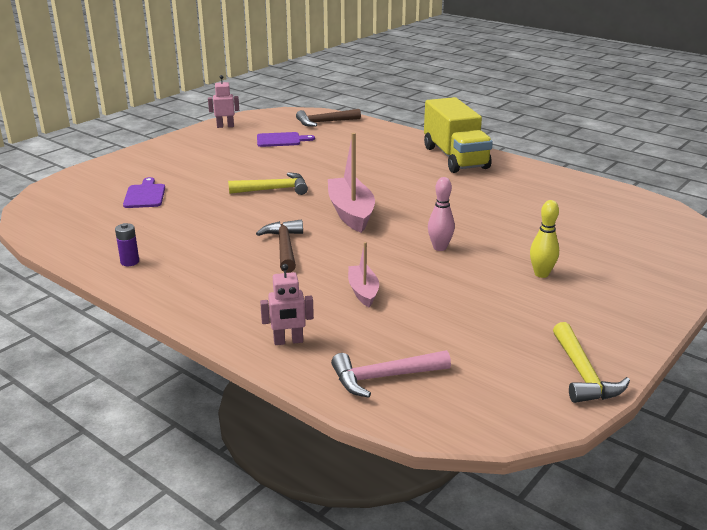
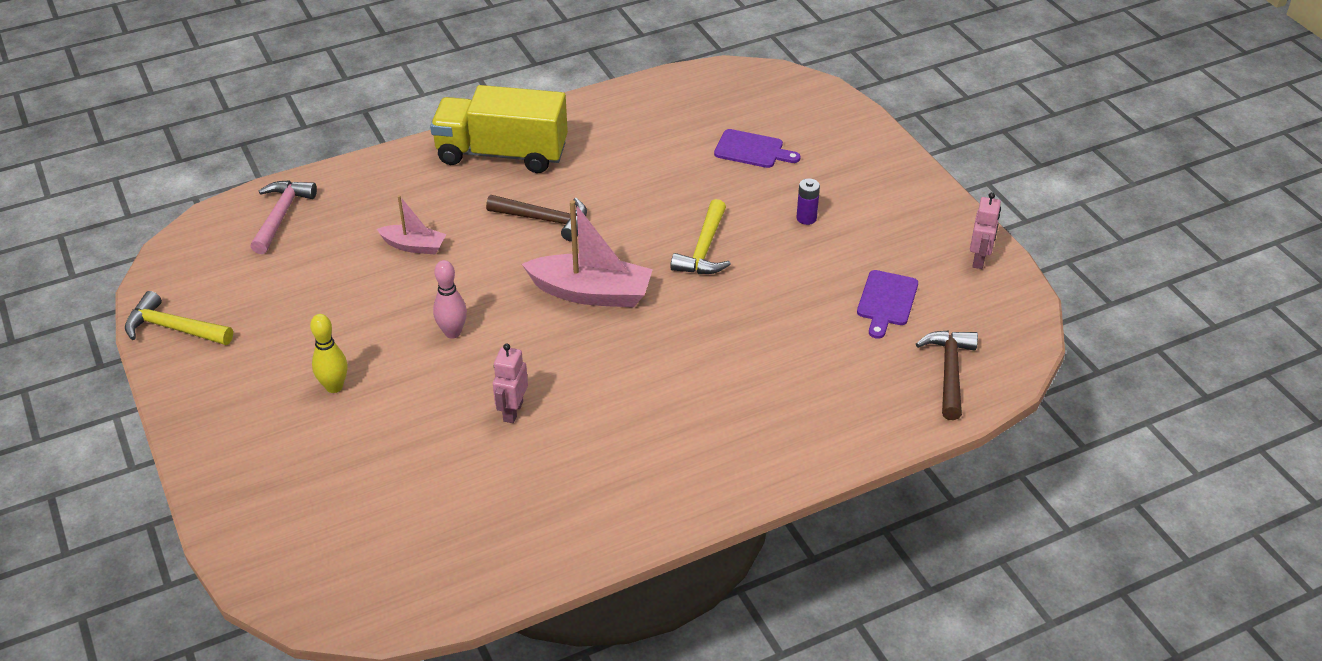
camera: 115 degrees right, 15 degrees up
purple battery [115,223,139,266] -> purple battery moved to [796,178,820,225]
pink robot [260,264,314,345] -> pink robot moved to [493,343,528,423]
yellow truck [424,97,493,173] -> yellow truck moved to [430,85,568,173]

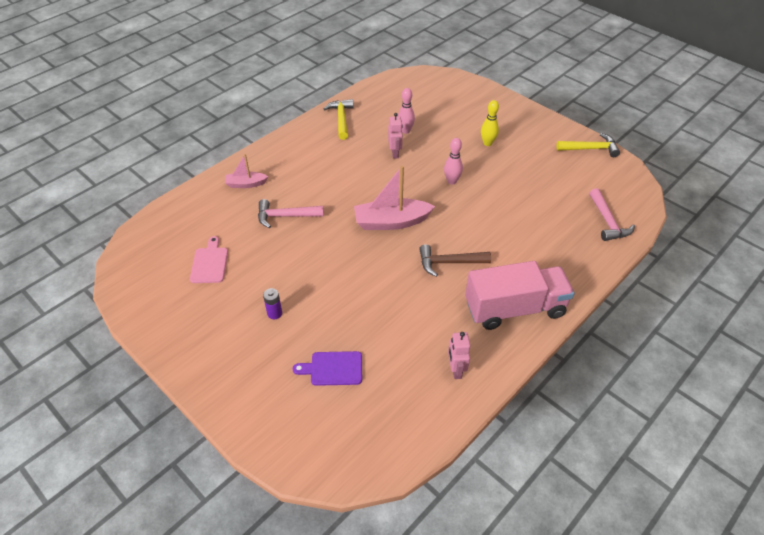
camera: 160 degrees right, 5 degrees up
pink boat [377,195,447,255] -> pink boat moved to [225,154,268,188]
yellow truck [430,85,568,173] -> pink truck [465,261,575,330]
yellow hammer [670,199,731,274] -> yellow hammer moved to [324,99,354,140]
purple cutting board [857,270,918,339] -> pink cutting board [190,236,228,283]
brown hammer [916,330,978,420] -> none
pink robot [970,192,1001,269] -> pink robot moved to [448,332,470,379]
none -> pink hammer [258,199,324,228]
none -> pink bowling pin [398,88,415,134]

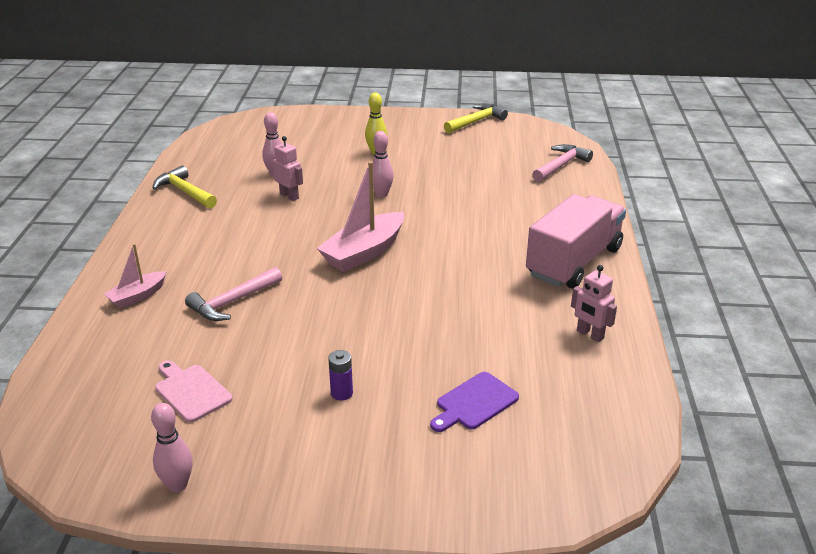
camera: 40 degrees left, 15 degrees down
brown hammer [419,244,491,277] -> none
pink hammer [589,188,635,241] -> pink hammer turned 90 degrees counterclockwise [532,144,593,182]
none -> pink bowling pin [151,403,193,492]

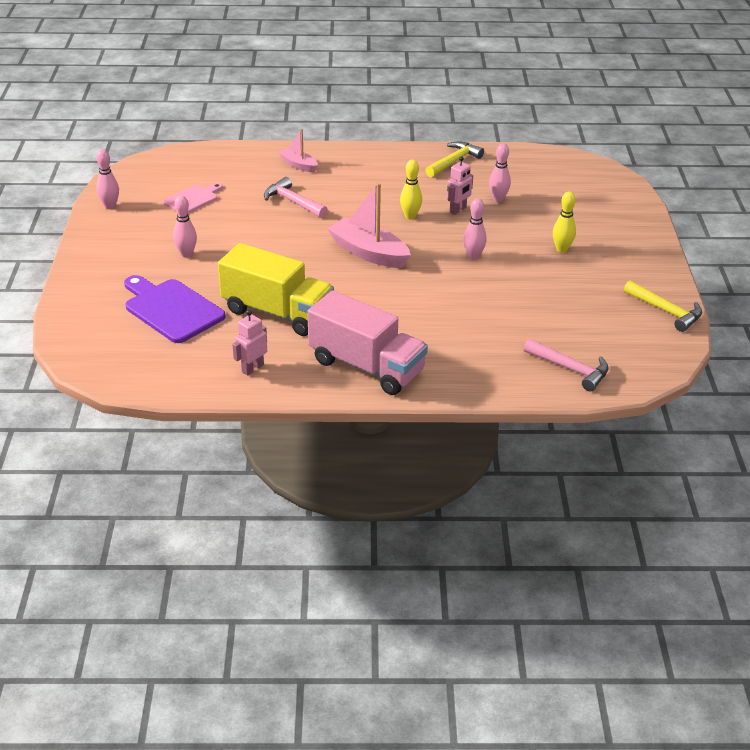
camera: 85 degrees right, 5 degrees up
purple battery [328,350,353,401] -> pink bowling pin [173,196,197,258]
purple cutting board [430,372,519,432] -> purple cutting board [124,275,226,343], size x1.67
none -> yellow truck [218,243,334,336]
none -> yellow bowling pin [400,160,422,220]

